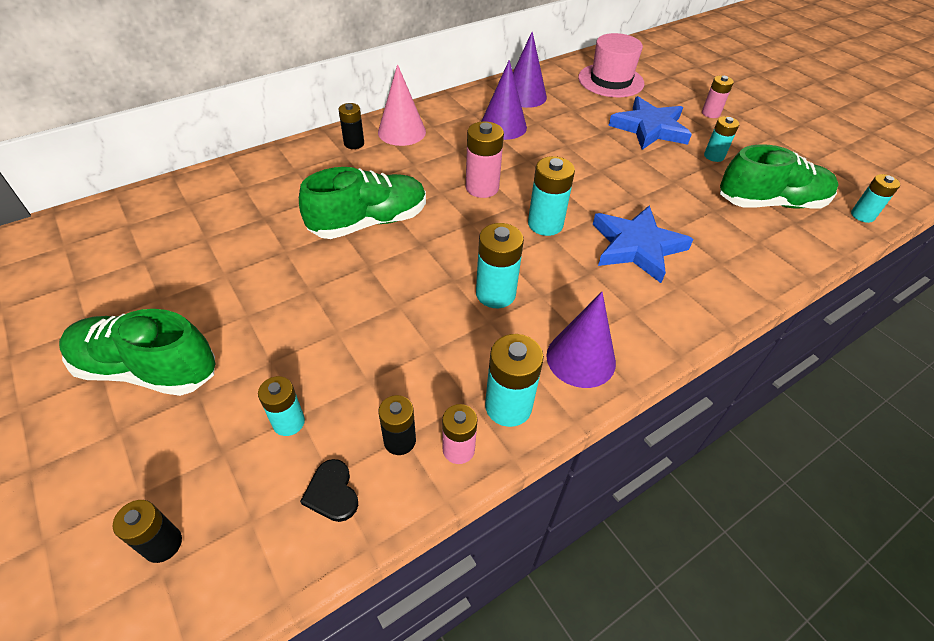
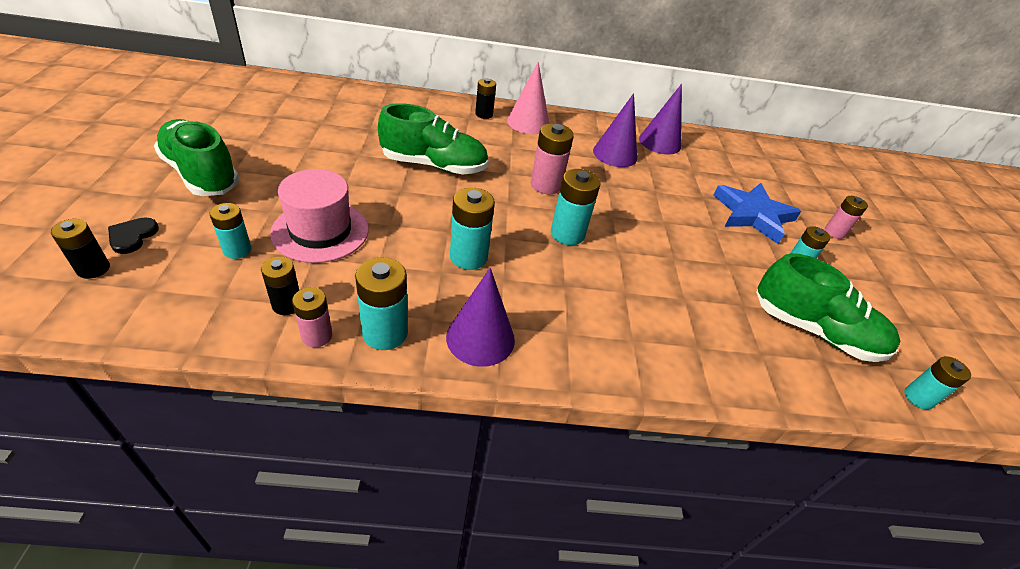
camera: 30 degrees right, 5 degrees down
black heart [300,459,358,522] -> black heart moved to [108,217,159,254]
pink hat [578,33,644,97] -> pink hat moved to [270,169,369,263]
blue star [592,205,694,283] -> none

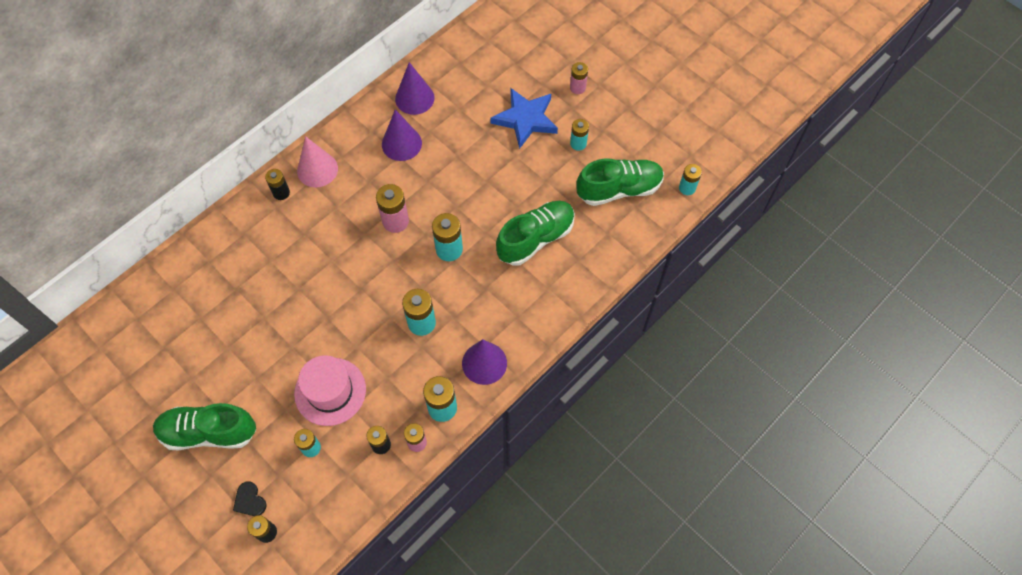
camera: 40 degrees left, 20 degrees up
green shoe [378,103,489,175] -> green shoe moved to [496,201,575,266]

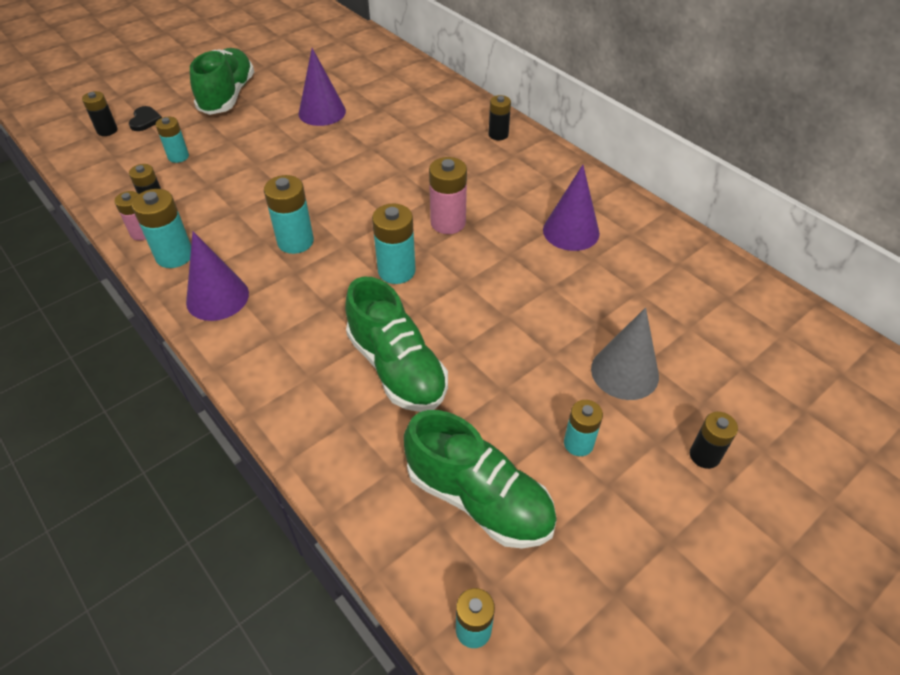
camera: 95 degrees right, 15 degrees down
black heart [233,481,267,516] -> black heart turned 120 degrees clockwise [129,106,162,131]
pink hat [294,355,366,426] -> none
pink cone [297,136,338,187] -> none
purple cone [395,62,435,115] -> purple cone moved to [299,48,346,126]
blue star [490,87,558,149] -> grey cone [591,307,659,400]
pink battery [570,62,588,94] -> black battery [690,412,738,469]
green shoe [576,159,664,206] -> green shoe turned 45 degrees counterclockwise [404,410,557,549]

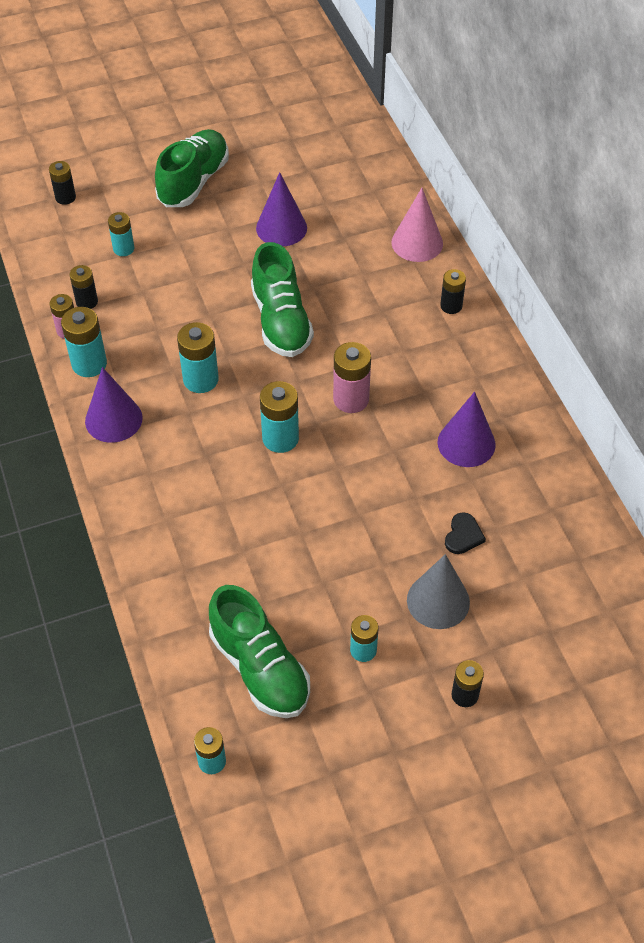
camera: 20 degrees right, 5 degrees up
black heart [129,106,162,131] -> black heart moved to [445,512,486,554]
green shoe [345,277,448,412] -> green shoe moved to [251,242,314,357]
none -> pink cone [391,188,443,262]

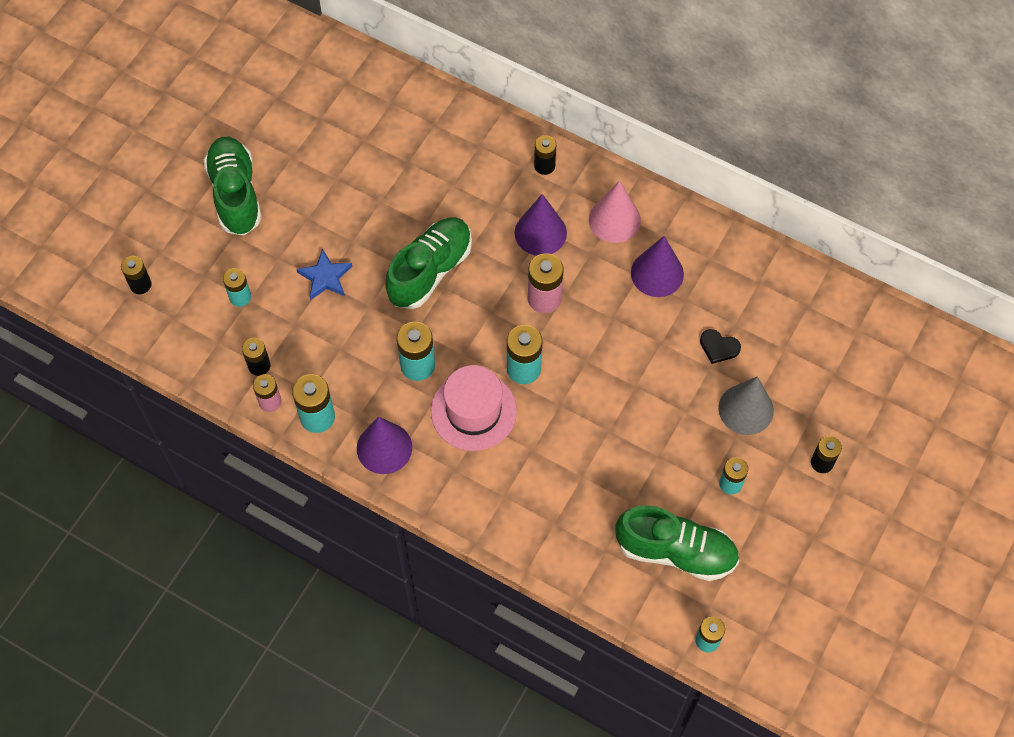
camera: 40 degrees left, 10 degrees up
green shoe [251,242,314,357] -> green shoe turned 90 degrees counterclockwise [385,217,472,309]
purple cone [256,172,307,246] -> purple cone moved to [515,194,567,256]
pink cone [391,188,443,262] -> pink cone moved to [589,180,641,243]
black heart [445,512,486,554] -> black heart turned 135 degrees clockwise [700,329,741,364]
none -> blue star [297,248,352,300]
none -> pink hat [431,365,517,451]

